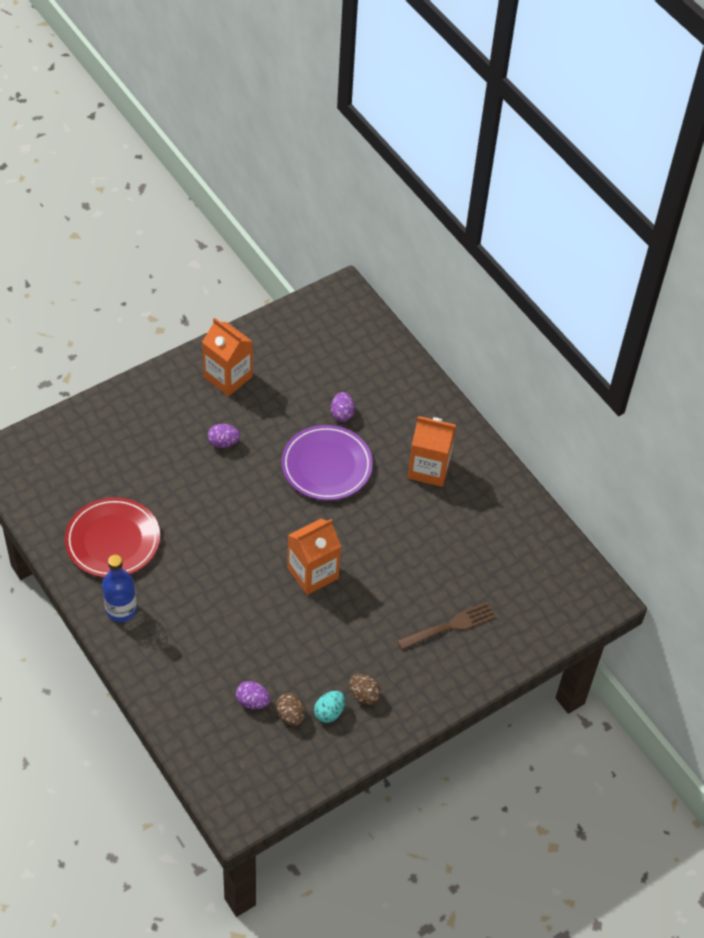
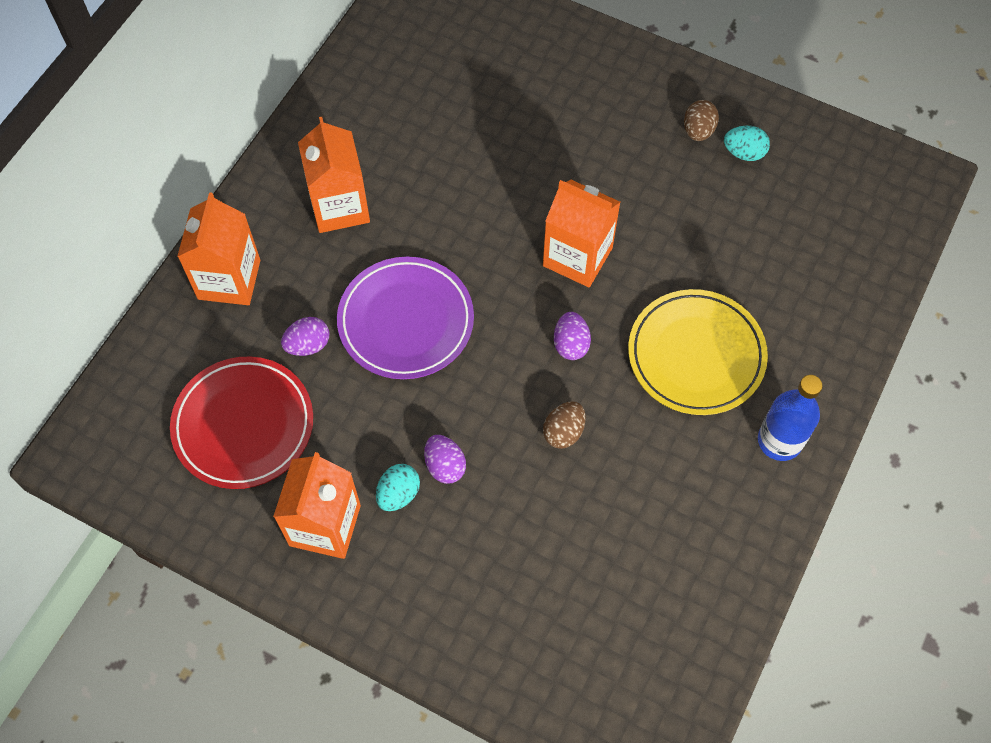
camera: 115 degrees left, 10 degrees up
red plate [65,497,160,578] -> red plate moved to [170,357,313,489]
purple egg [236,681,270,709] -> purple egg moved to [554,312,591,360]
brown egg [276,693,305,726] -> brown egg moved to [543,401,586,449]
brown fork [397,602,496,650] -> none
none -> orange carton [177,192,260,305]
none -> turquoise egg [376,464,420,511]
none -> yellow plate [628,289,768,415]

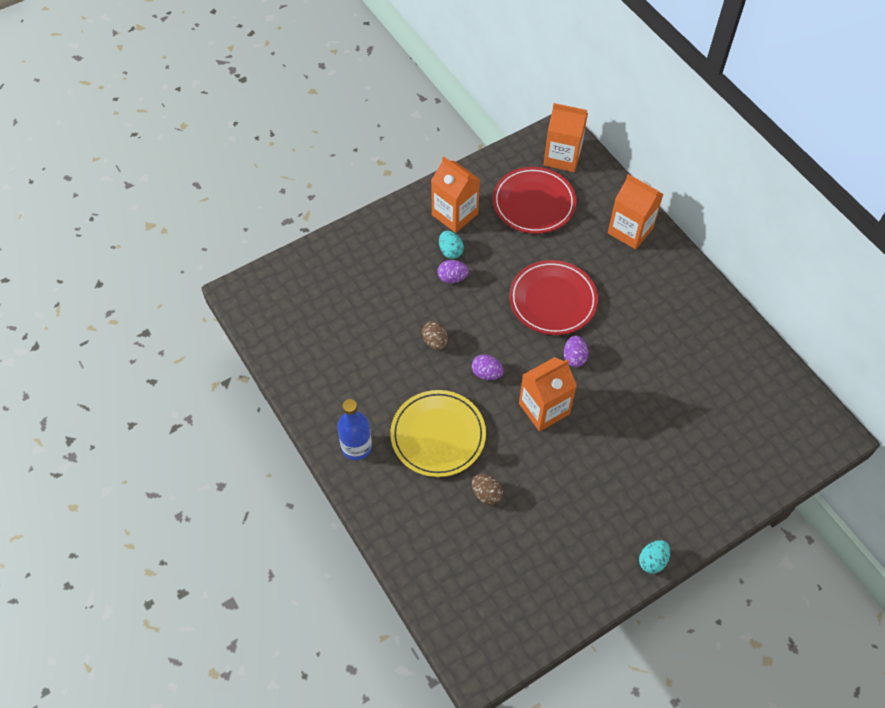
camera: 120 degrees right, 5 degrees down
purple egg [281,317,329,356] -> purple egg moved to [564,335,589,367]
orange carton [298,117,370,233] -> orange carton moved to [544,103,588,172]
purple plate [337,257,474,379] -> red plate [509,260,598,335]
brown egg [684,100,719,141] -> brown egg moved to [472,474,503,505]
turquoise egg [724,126,770,161] -> turquoise egg moved to [639,540,671,574]

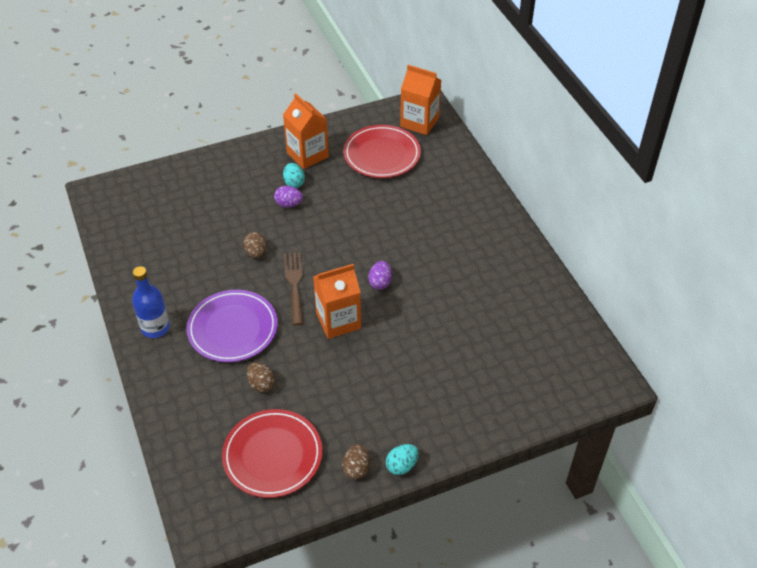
camera: 10 degrees right, 10 degrees down
yellow plate [390,390,486,477] -> purple plate [186,290,278,362]
purple egg [472,354,504,380] -> brown fork [284,252,303,325]
red plate [509,260,598,335] -> red plate moved to [222,409,322,498]
orange carton [608,174,663,249] -> none
none -> brown egg [342,444,370,480]

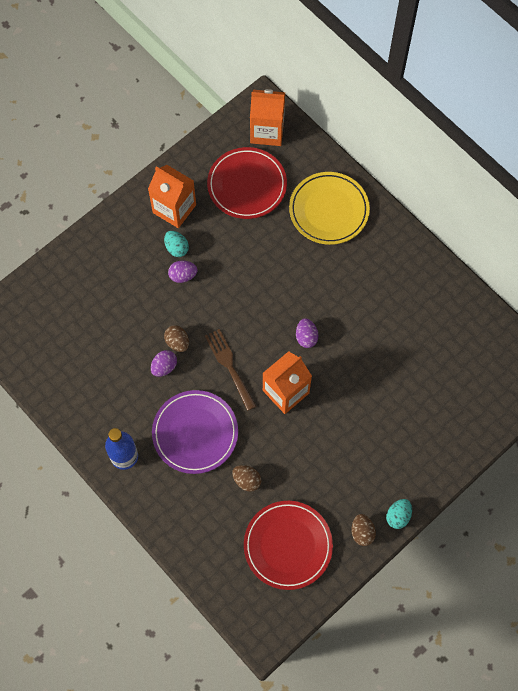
camera: 20 degrees left, 20 degrees up
none -> purple egg [151,350,177,377]
none -> yellow plate [289,172,370,245]

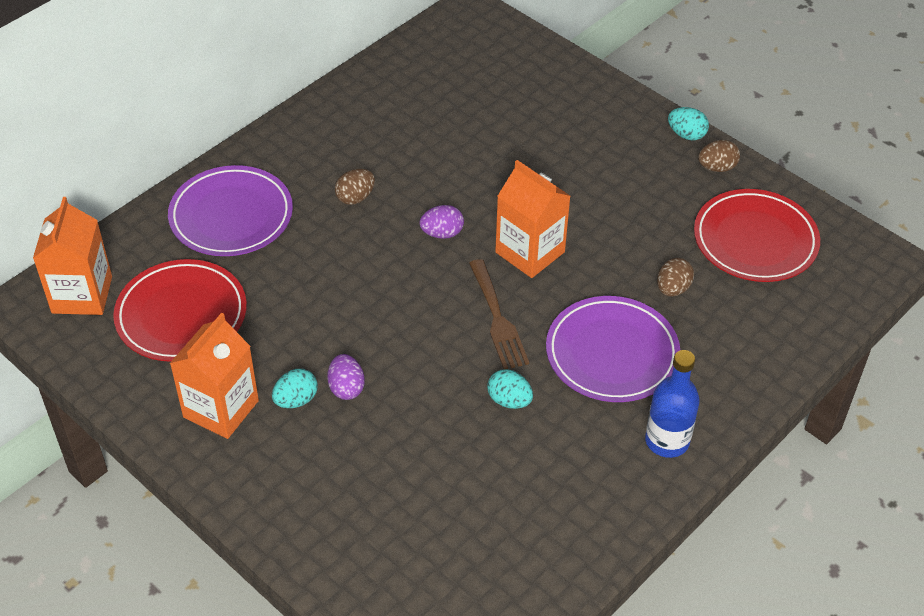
camera: 95 degrees left, 20 degrees down
purple egg [151,350,177,377] -> turquoise egg [487,369,533,409]
brown egg [164,325,189,352] -> brown egg moved to [335,169,375,205]
brown fork [205,329,256,411] -> brown fork turned 75 degrees counterclockwise [469,259,529,370]
yellow plate [289,172,370,245] -> purple plate [168,165,293,256]

